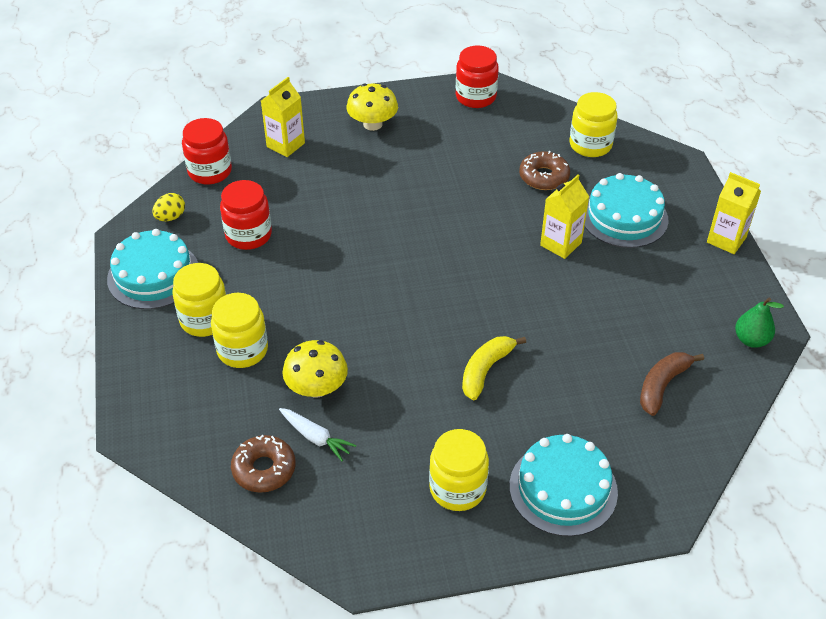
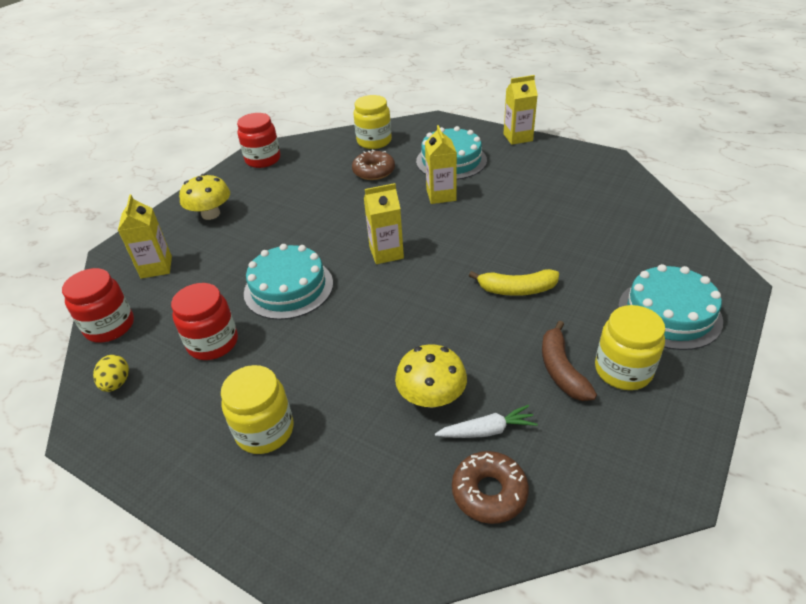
camera: 45 degrees left, 5 degrees down
turquoise cake [107,229,198,309] -> turquoise cake moved to [244,244,333,320]
yellow jar [211,293,268,368] -> none
yellow banana [462,336,526,400] -> yellow banana turned 75 degrees counterclockwise [469,269,559,296]
brown banana [640,352,704,416] -> brown banana moved to [542,320,597,401]
green pear [735,297,784,348] -> none
none -> yellow carton [364,183,404,264]

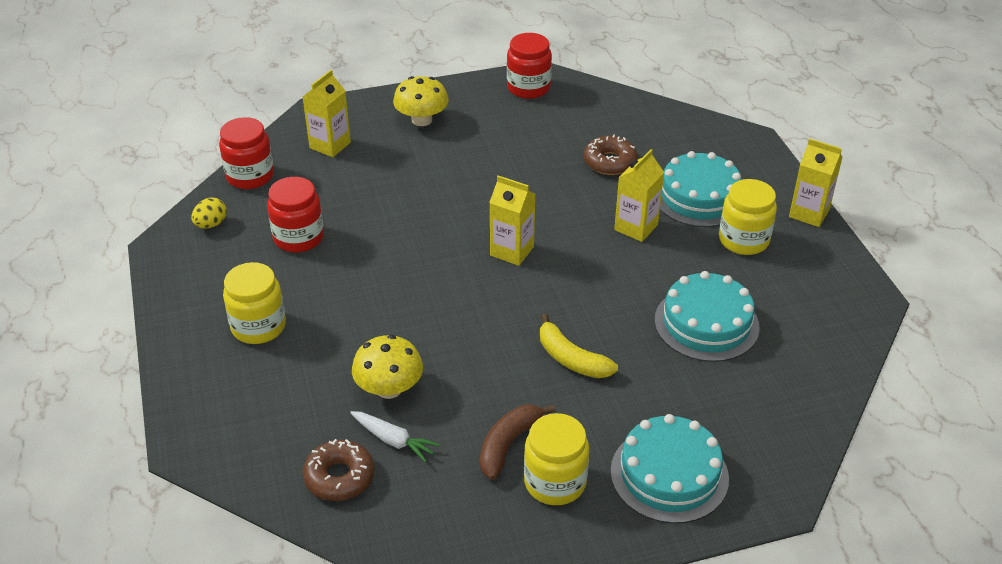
camera: 40 degrees right, 0 degrees up
turquoise cake [244,244,333,320] -> turquoise cake moved to [655,271,760,362]
yellow jar [354,95,392,149] -> yellow jar moved to [719,179,777,255]

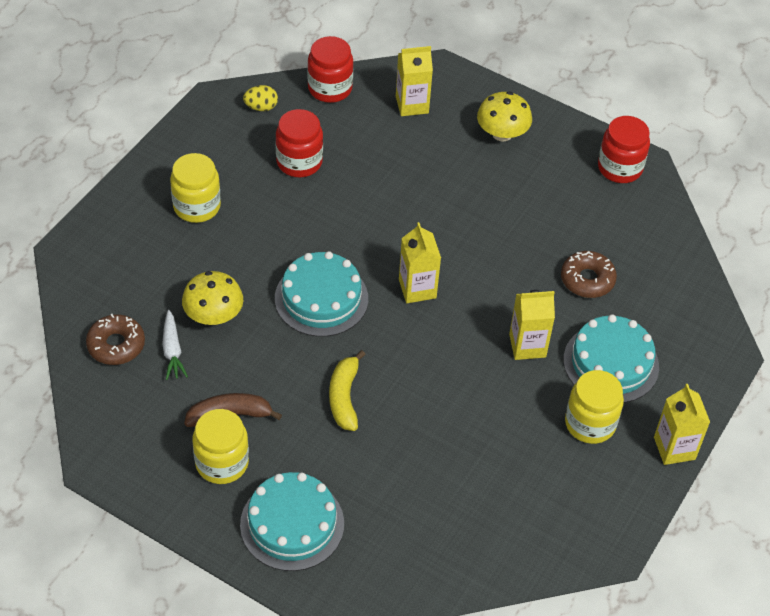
camera: 45 degrees right, 10 degrees up
turquoise cake [655,271,760,362] -> turquoise cake moved to [275,251,368,337]

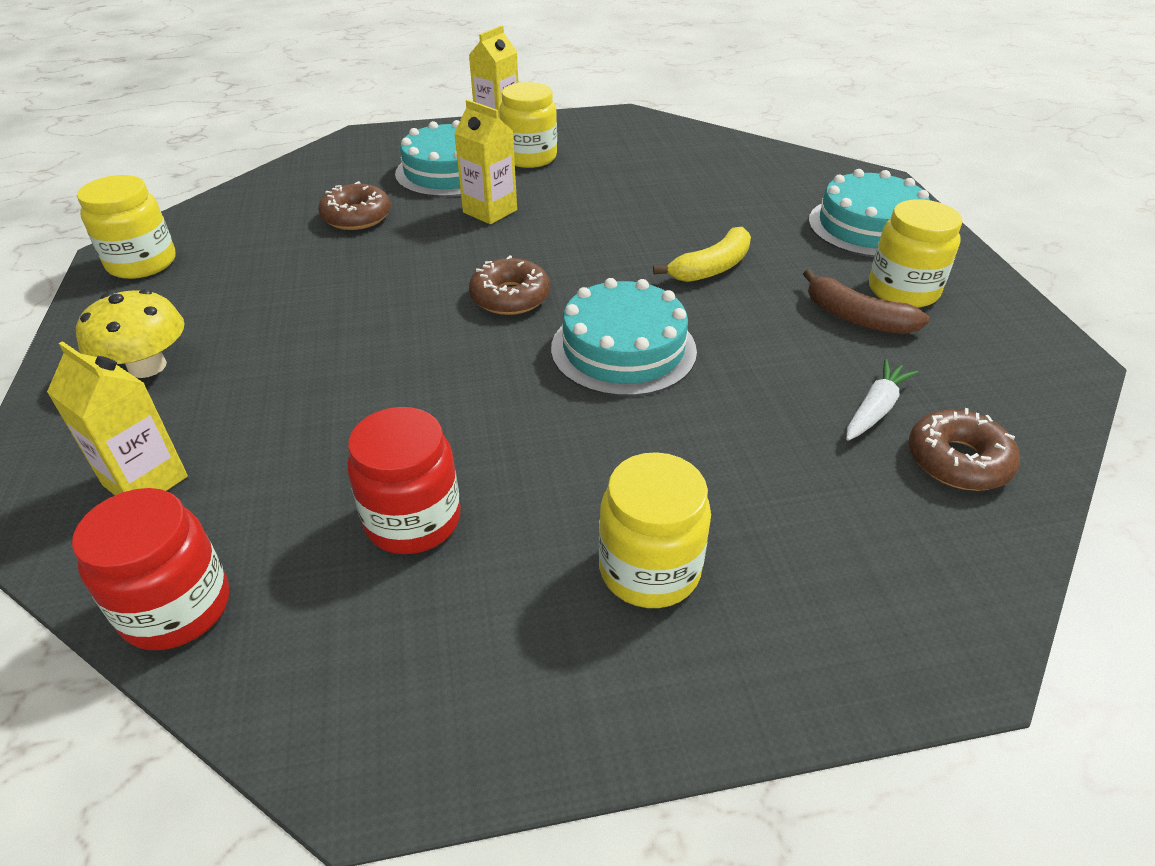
camera: 130 degrees left, 10 degrees down
yellow mushroom [182,271,243,325] -> none
yellow egg [243,85,278,111] -> none
yellow carton [399,222,441,303] -> brown donut [469,255,550,315]
red jar [598,116,650,183] -> yellow jar [77,175,176,279]

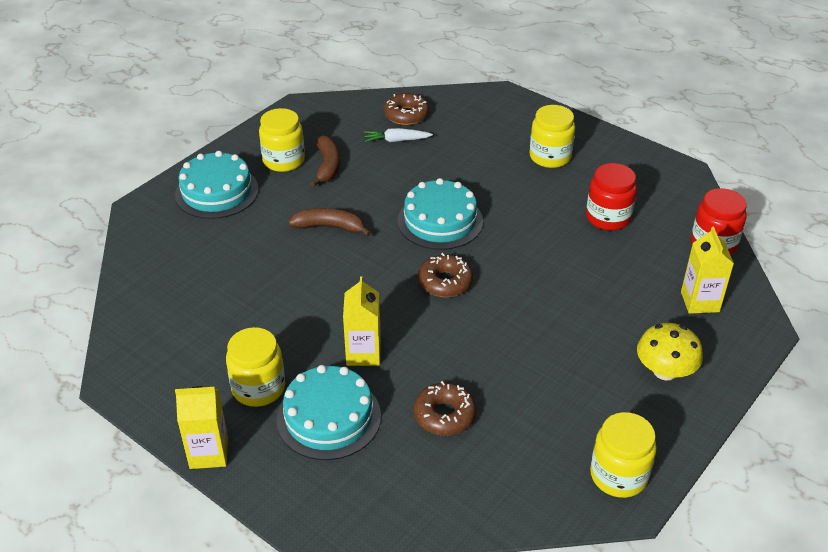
camera: 130 degrees left, 0 degrees up
yellow banana [653,227,751,282] -> brown banana [288,208,371,236]

